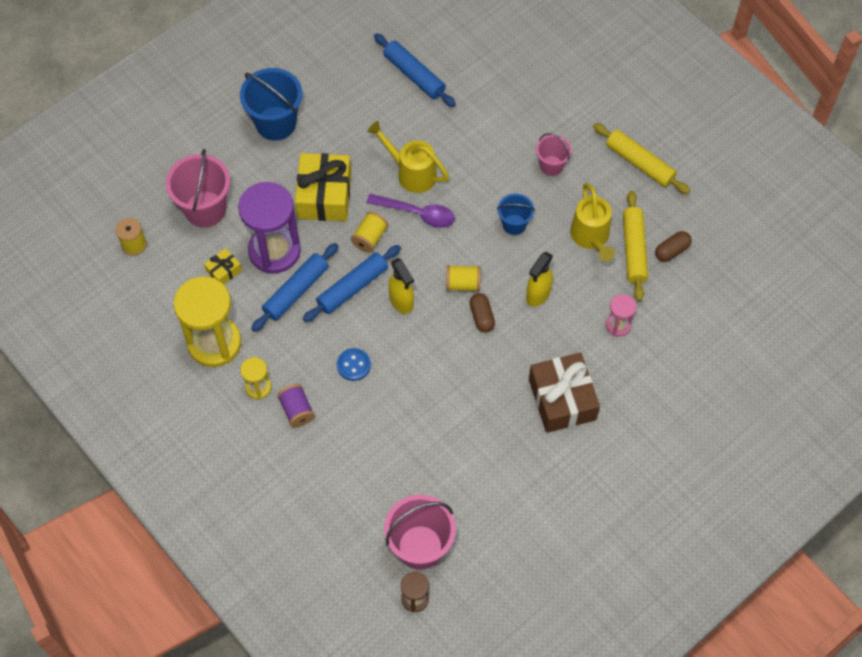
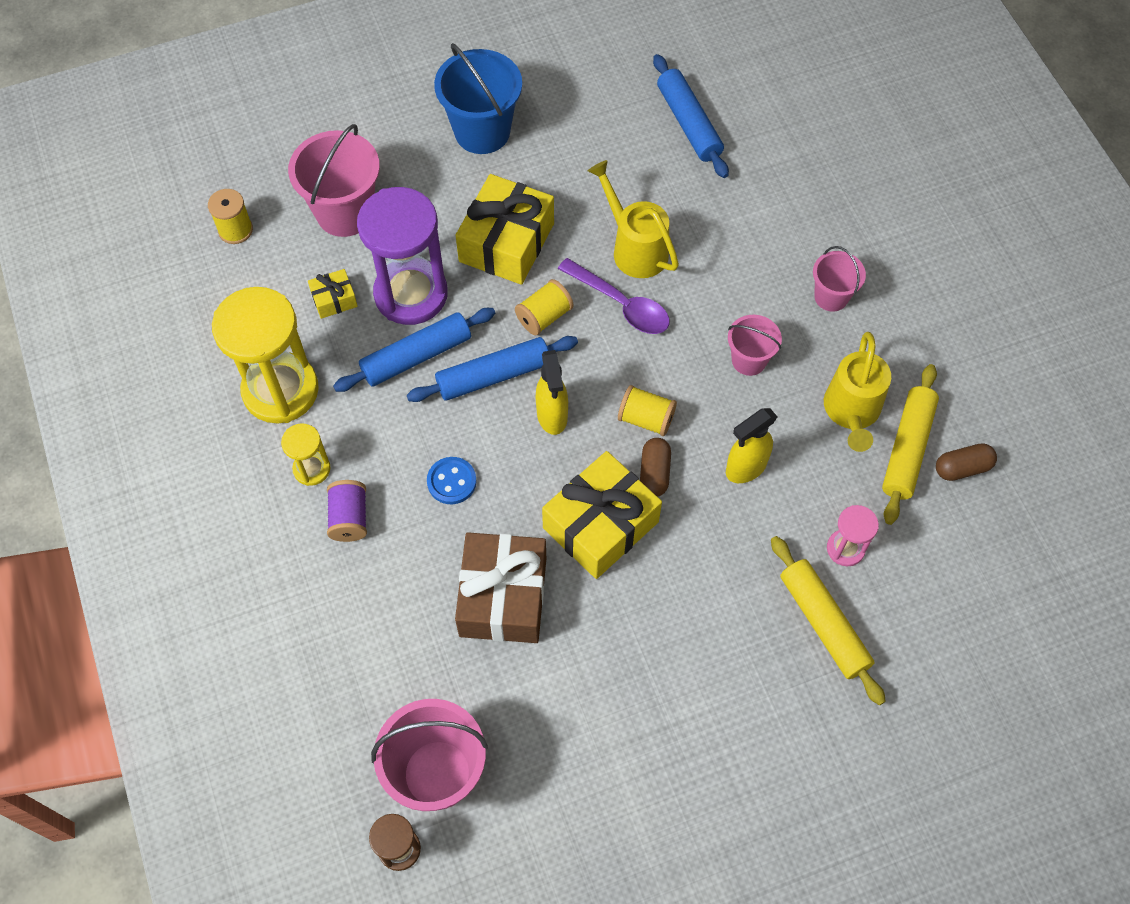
camera: 20 degrees right, 0 degrees up
blue bucket [497,194,535,235] -> pink bucket [728,315,782,376]
brown gift [529,353,600,433] -> brown gift moved to [455,532,546,643]
yellow rolling pin [593,123,690,194] -> yellow rolling pin moved to [771,536,886,705]
none -> yellow gift [542,451,662,579]

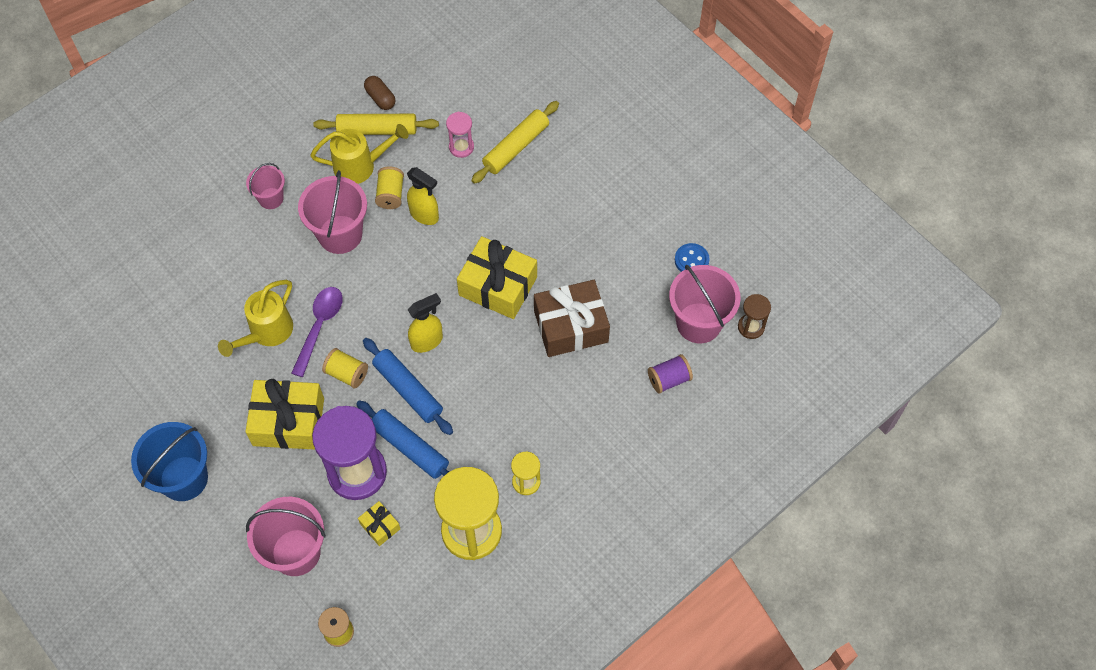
camera: 110 degrees left, 0 degrees up
purple spool [327,480,367,542] -> purple spool moved to [648,354,693,394]
blue button [427,457,477,504] -> blue button moved to [675,243,710,272]
yellow spool [618,385,677,436] -> yellow spool moved to [375,166,404,209]
brown capsule [640,438,671,497] -> none
blue rolling pin [653,54,729,178] -> none
pink bucket [728,315,782,376] -> pink bucket [298,170,367,254], size x1.75

